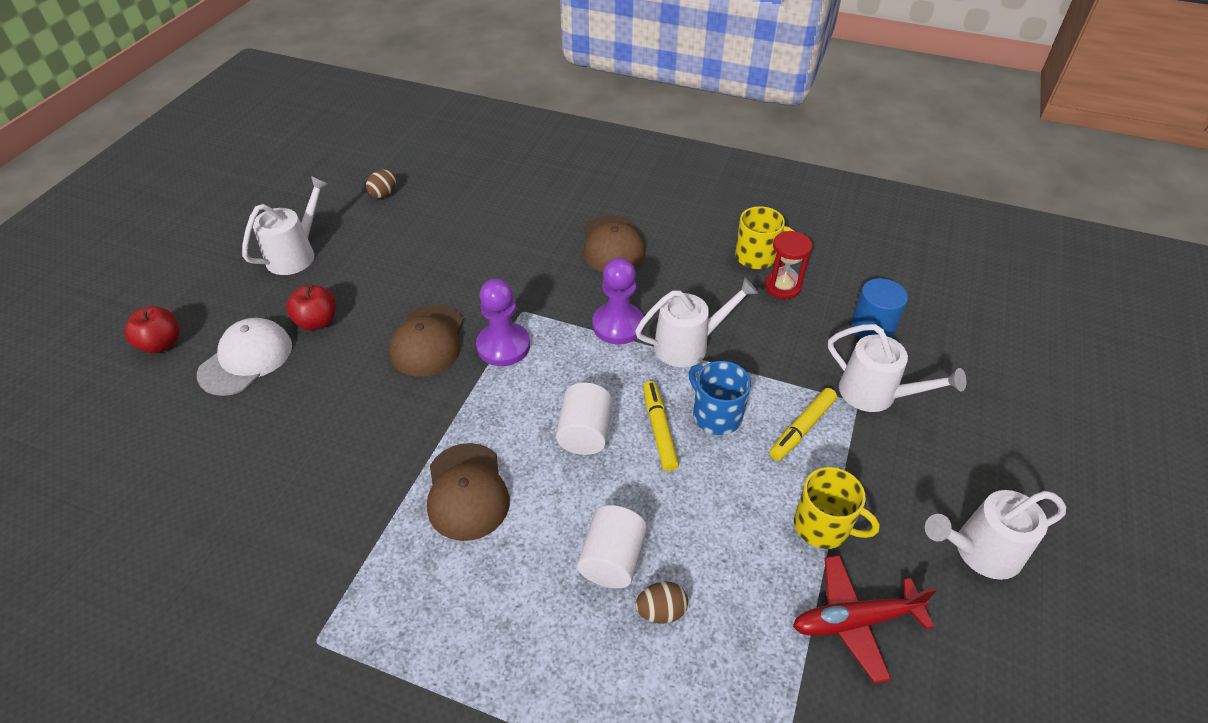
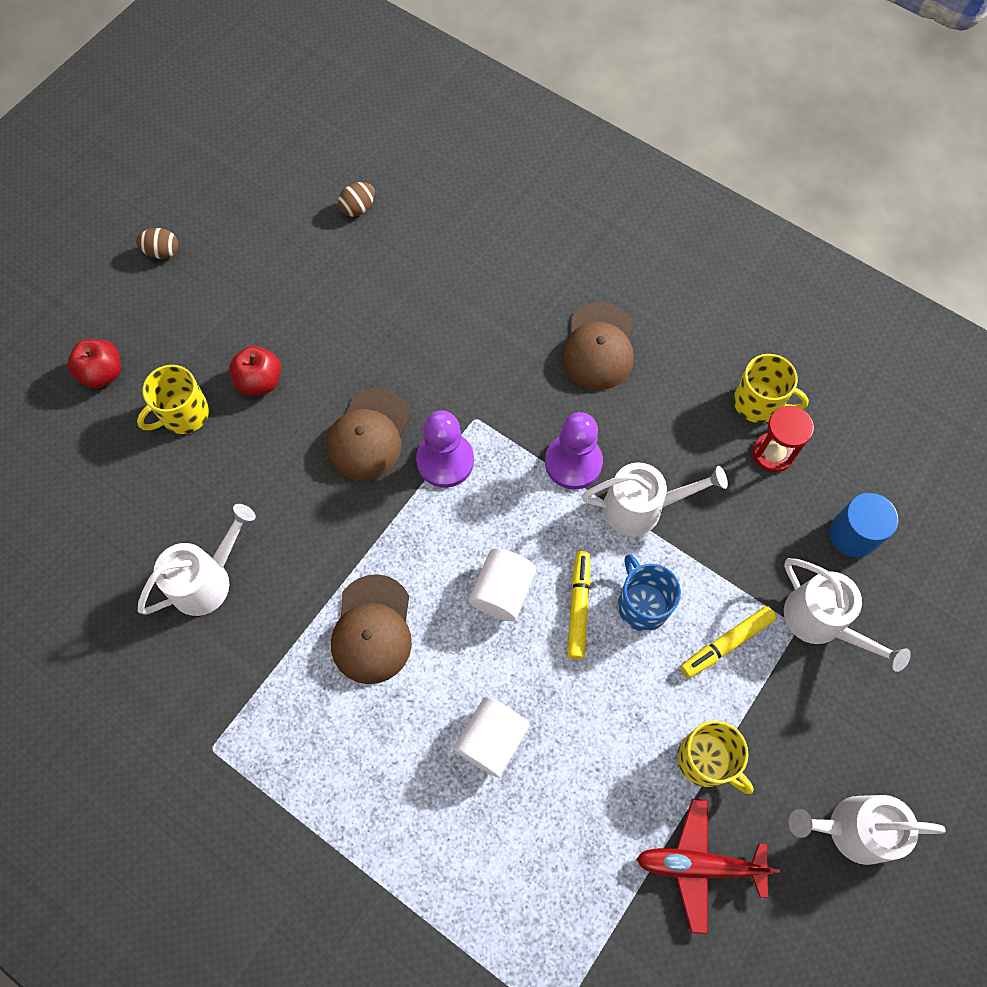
camera: 15 degrees right, 20 degrees up
white cap [197,318,292,396] -> yellow mug [137,365,209,434]
white watering can [242,176,329,275] -> white watering can moved to [138,504,256,616]
brown egg [635,581,688,624] -> brown egg moved to [136,228,178,259]

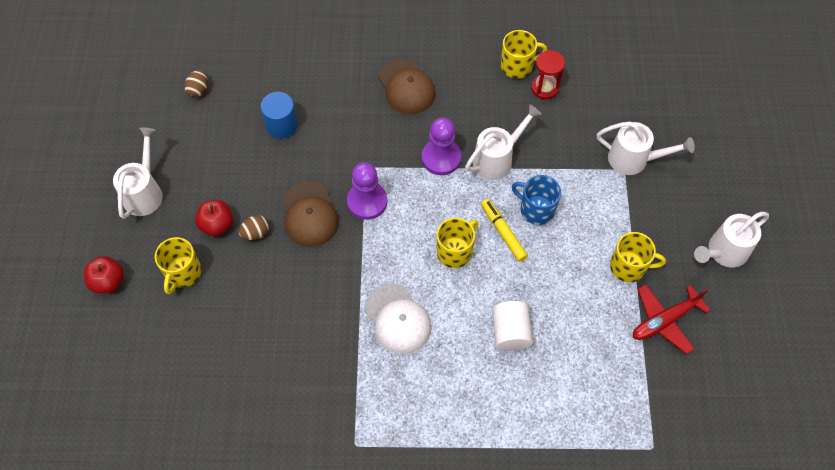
camera: 35 degrees left, 5 degrees down
brown egg [136,228,178,259] -> brown egg moved to [239,215,269,240]
white watering can [138,504,256,616] -> white watering can moved to [113,127,163,219]
brown cap [331,574,412,684] -> white cap [365,283,432,354]
white cylinder [469,548,536,621] -> yellow mug [437,218,478,268]
yellow marker [681,606,776,678] -> none
blue cylinder [830,493,898,558] -> blue cylinder moved to [261,92,298,138]

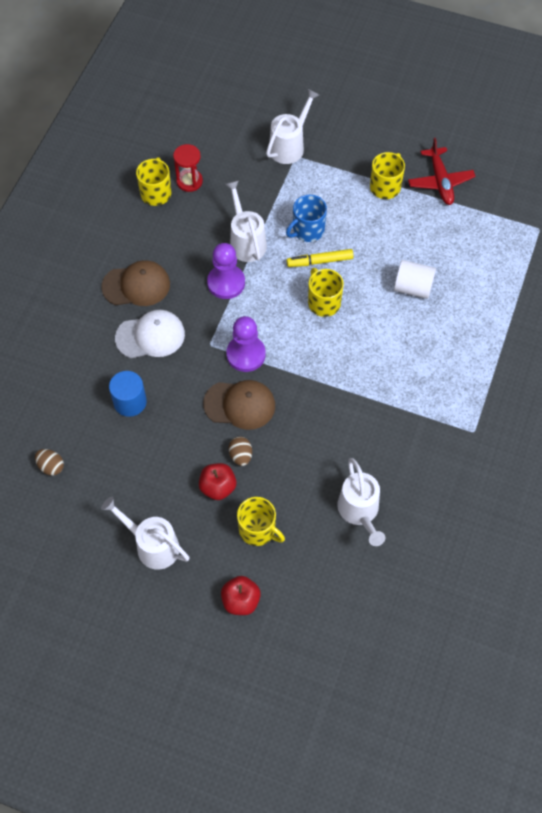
camera: 70 degrees left, 0 degrees up
white cap [365,283,432,354] -> white cap moved to [115,310,185,358]
white watering can [694,212,769,268] -> white watering can moved to [337,458,385,546]

